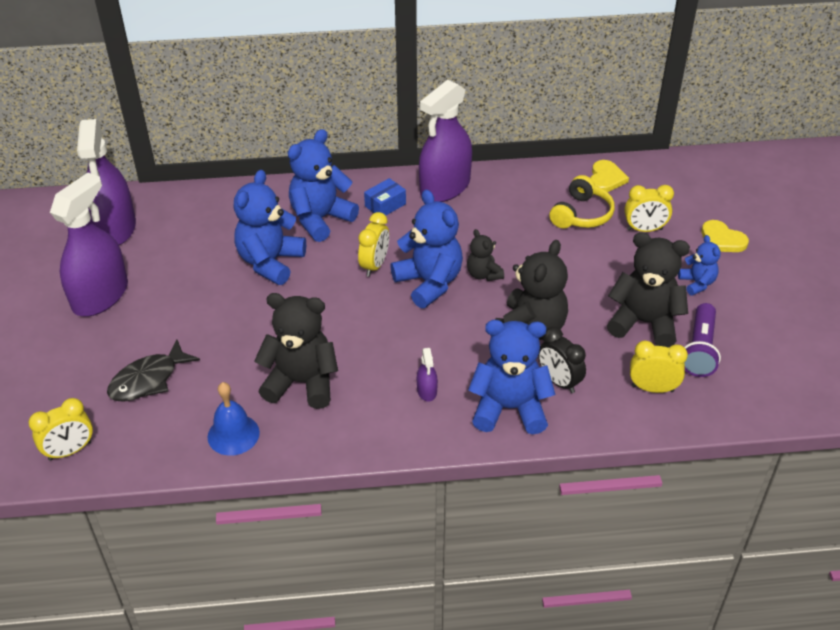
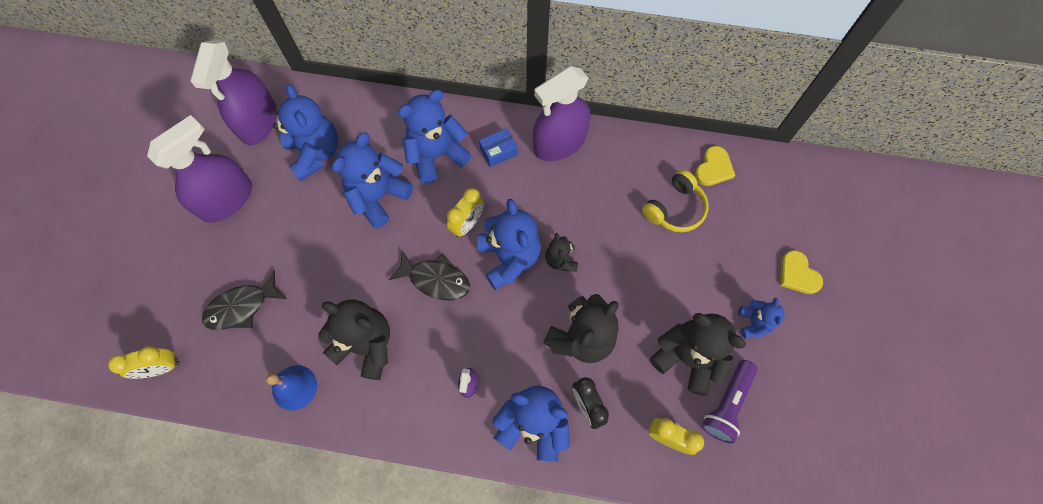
camera: 15 degrees right, 25 degrees up
yellow clock [624,185,674,232] -> none
none -> blue teddy bear [273,84,338,181]
none -> black fish [388,251,470,300]

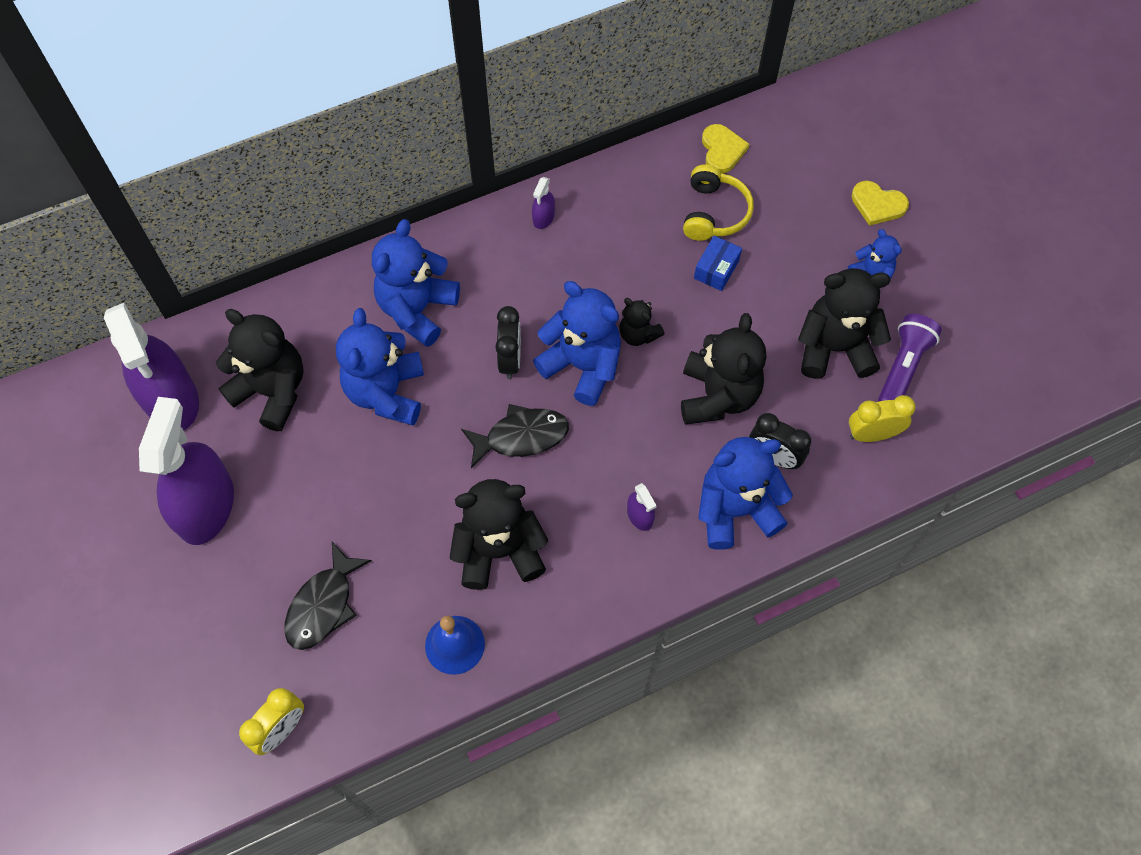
camera: 35 degrees left, 5 degrees down
blue teddy bear [273,84,338,181] -> black teddy bear [216,309,304,431]
yellow clock [447,188,484,237] -> black clock [495,306,521,379]
blue box [479,128,518,167] -> blue box moved to [694,236,742,291]
purple spray bottle [533,66,590,161] -> purple spray bottle [532,177,555,229], size x0.41
purple flashlight [702,360,757,444] -> purple flashlight turned 150 degrees counterclockwise [878,314,942,402]

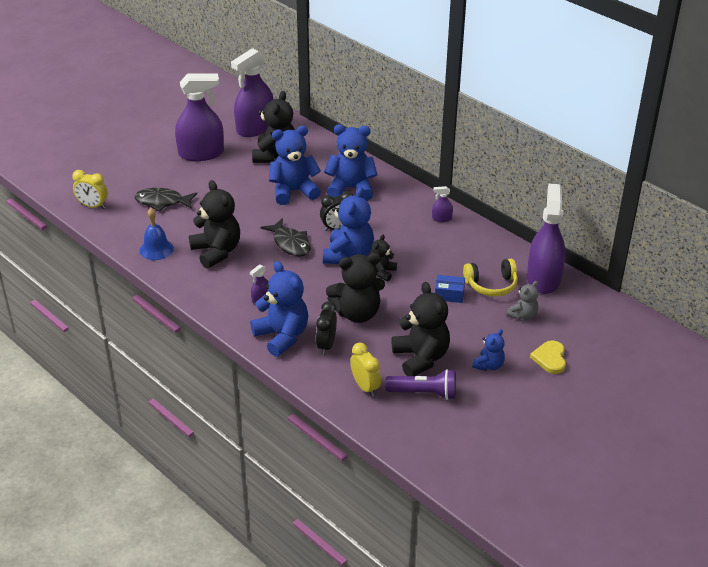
camera: 70 degrees right, 25 degrees down
yellow heart [702,124,750,174] -> purple spray bottle [527,183,566,294]
none -> grey teddy bear [507,281,538,320]

